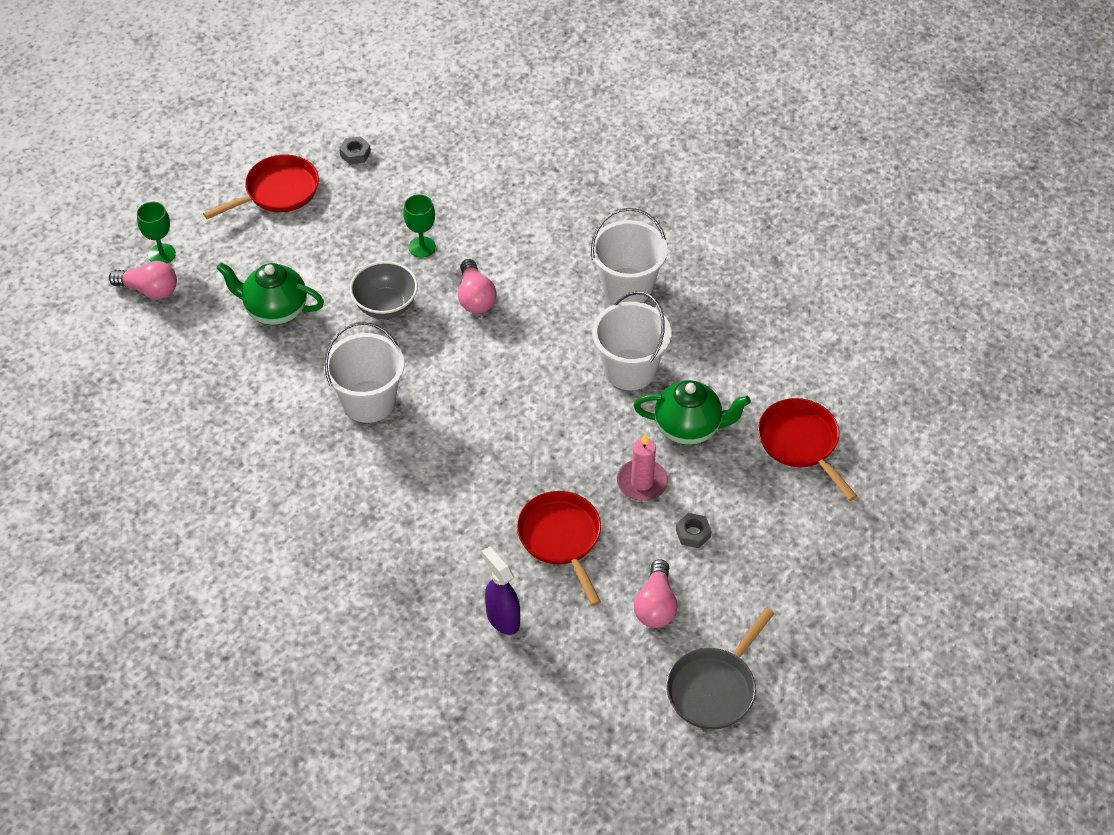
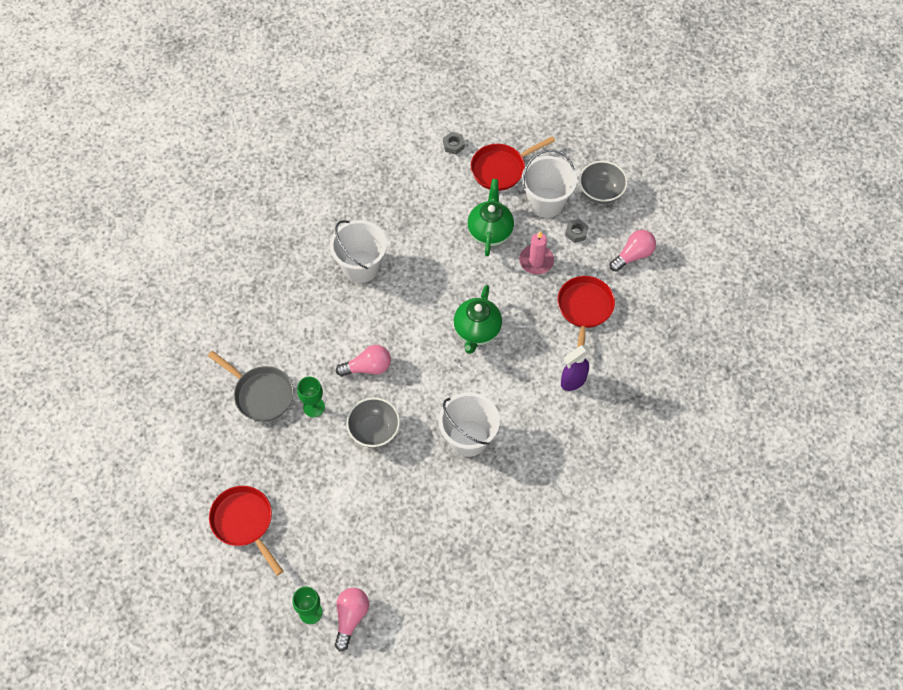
camera: 90 degrees left, 10 degrees up
green teapot [216,262,324,325] -> green teapot moved to [453,285,502,354]
grey nut [339,136,371,165] -> grey nut moved to [443,132,465,155]
purple spray bottle [481,546,520,635] -> purple spray bottle moved to [561,345,591,391]
red pan [517,491,601,606] -> red pan turned 120 degrees clockwise [557,276,615,348]
white bucket [592,291,671,390] -> white bucket moved to [522,149,577,218]
pink light bulb [634,559,678,628] -> pink light bulb turned 45 degrees counterclockwise [610,230,656,272]
grey pan [666,608,774,729] -> grey pan moved to [208,351,294,422]
none -> grey bowl [579,161,628,204]

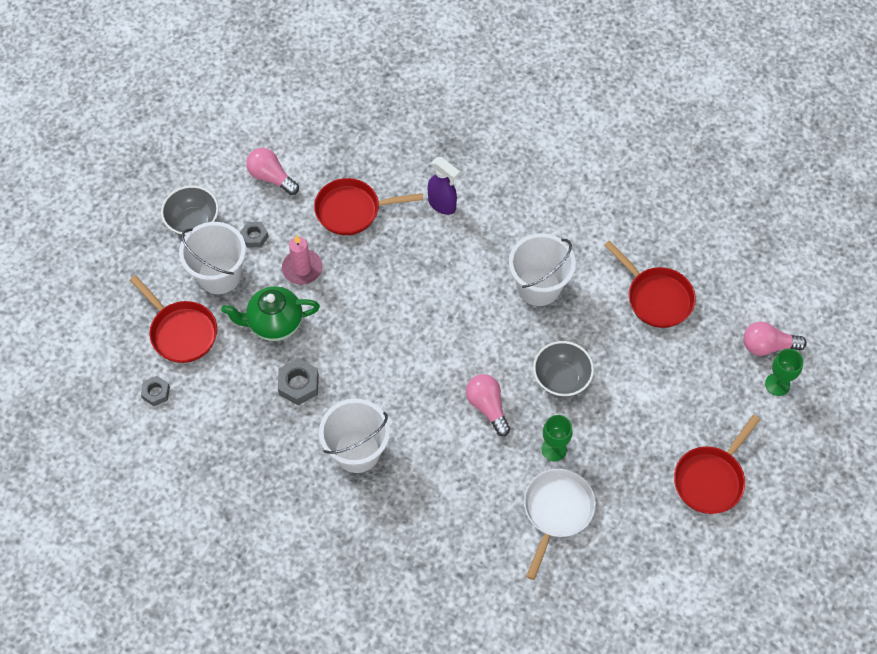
camera: 105 degrees left, 0 degrees up
grey pan [208,351,294,422] -> white pan [524,469,596,580]
green teapot [453,285,502,354] -> none
none -> grey nut [278,358,319,405]
none -> red pan [604,240,696,328]

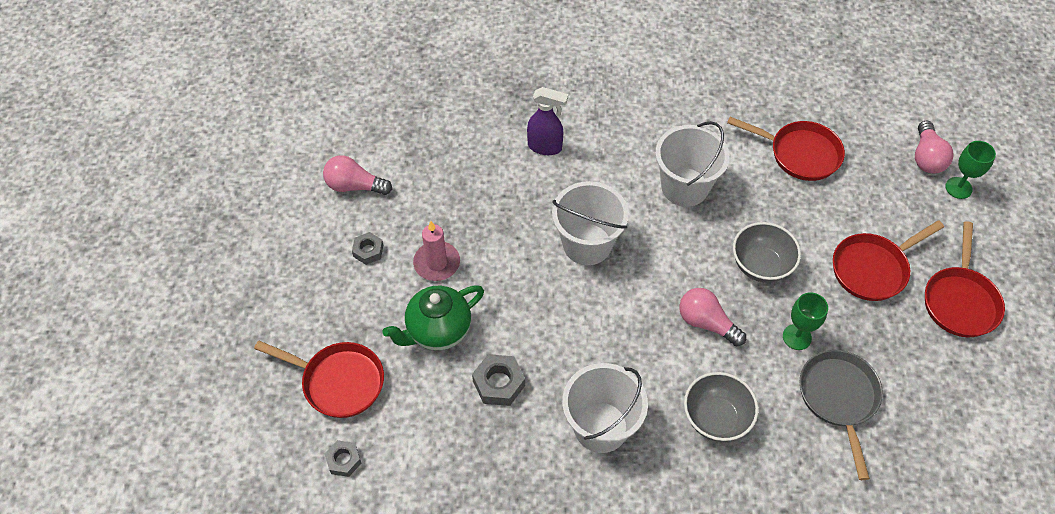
camera: 25 degrees left, 5 degrees down
grey bowl [161,186,219,237] -> grey bowl moved to [684,372,759,442]
white bucket [179,222,246,294] -> white bucket moved to [552,181,629,265]
red pan [314,178,423,235] -> red pan moved to [833,220,944,301]
white pan [524,469,596,580] -> grey pan [800,350,883,480]
pink light bulb [743,322,806,356] -> pink light bulb turned 60 degrees counterclockwise [915,120,954,174]

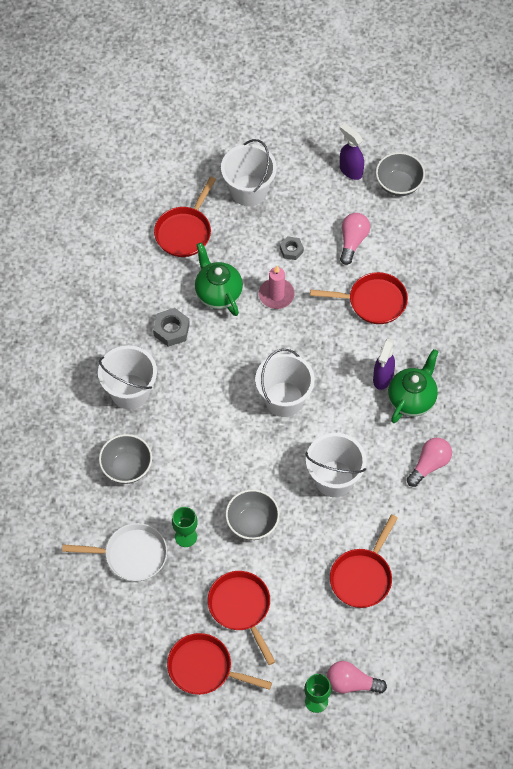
camera: 95 degrees right, 5 degrees up
grey nut [325,440,361,477] -> none
pink light bulb [679,288,746,347] -> pink light bulb moved to [407,438,452,487]
grey pan [800,350,883,480] -> white pan [62,523,167,582]
none -> white bucket [221,139,277,206]
none -> red pan [310,272,408,324]
none -> purple spray bottle [340,123,364,180]
none -> grey bowl [376,152,425,196]
none -> green teapot [388,349,438,423]

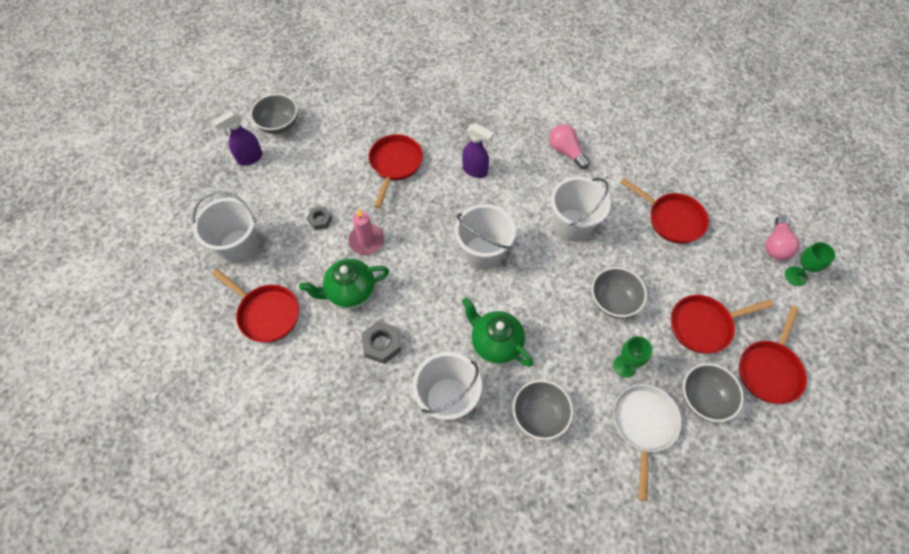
camera: 80 degrees left, 0 degrees up
pink light bulb [340,213,370,265] -> none
green teapot [388,349,438,423] -> green teapot moved to [462,297,533,367]
none -> grey bowl [683,363,744,422]

